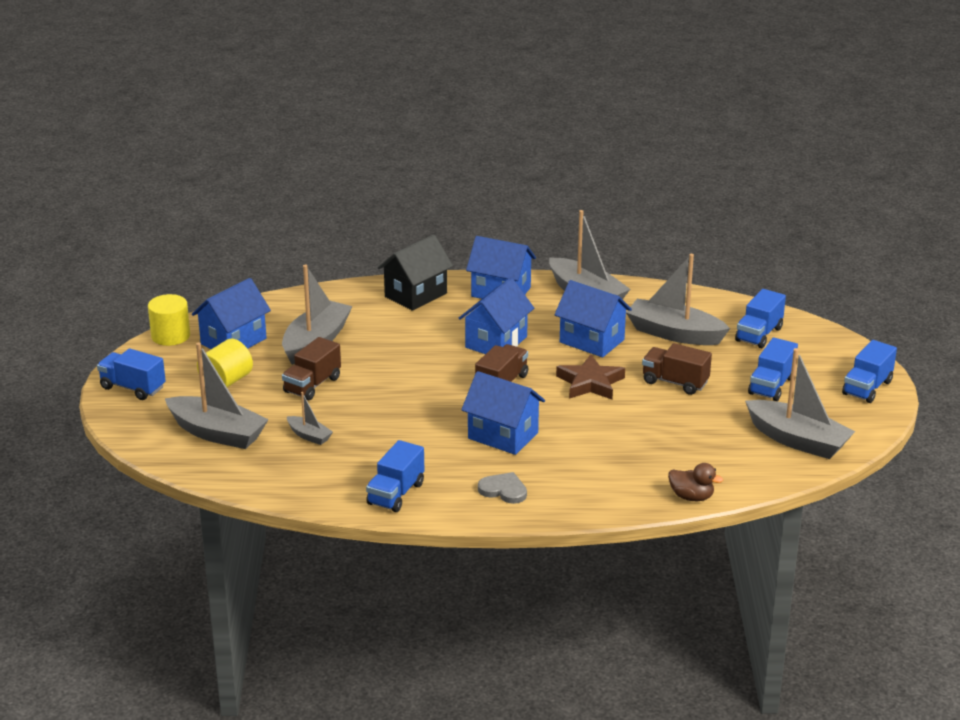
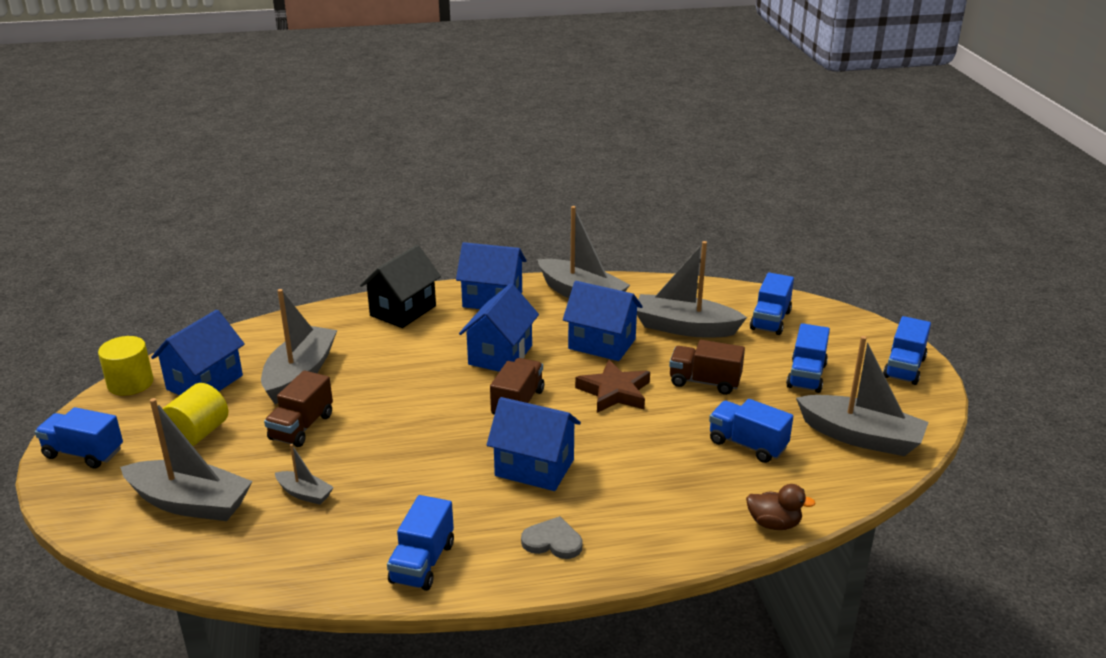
camera: 10 degrees left, 0 degrees up
none -> blue truck [709,399,793,463]

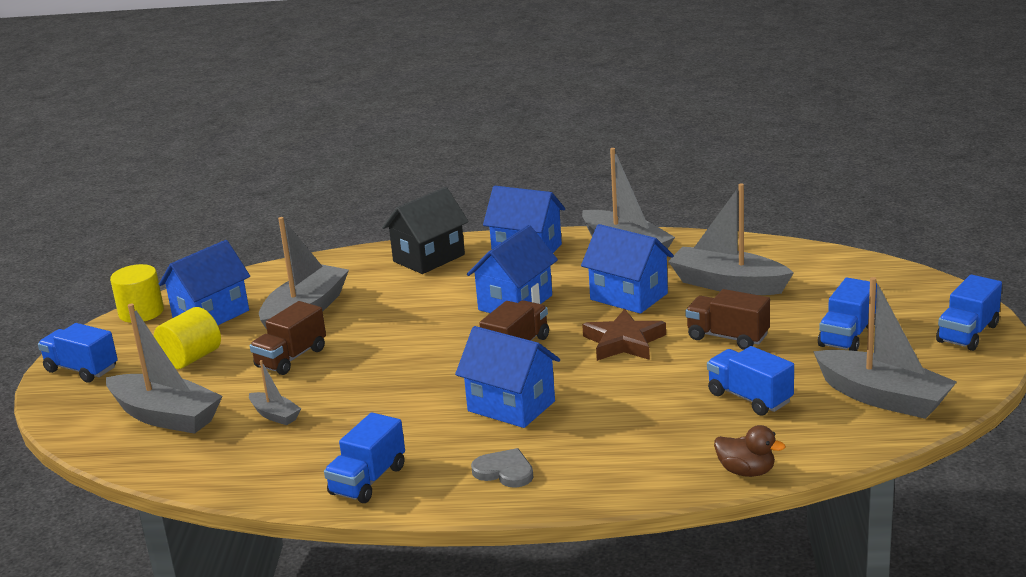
camera: 15 degrees right, 5 degrees down
blue truck [750,272,794,335] -> none

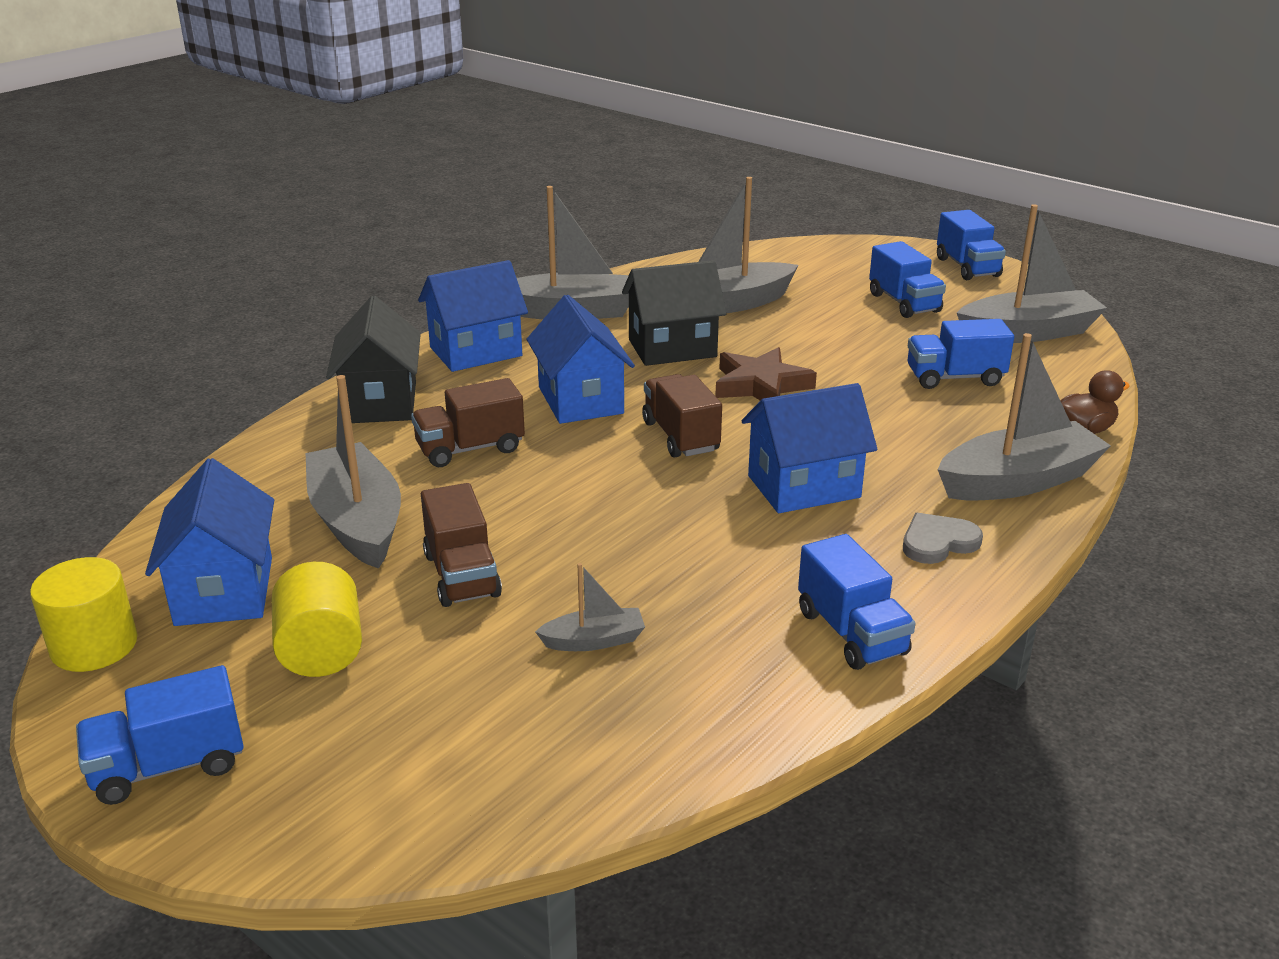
camera: 55 degrees left, 5 degrees up
grey boat [106,303,223,434] -> grey boat moved to [937,333,1111,500]
blue house [581,224,674,314] -> black house [622,260,726,366]
brown truck [686,289,770,350] -> brown truck moved to [411,378,525,467]

